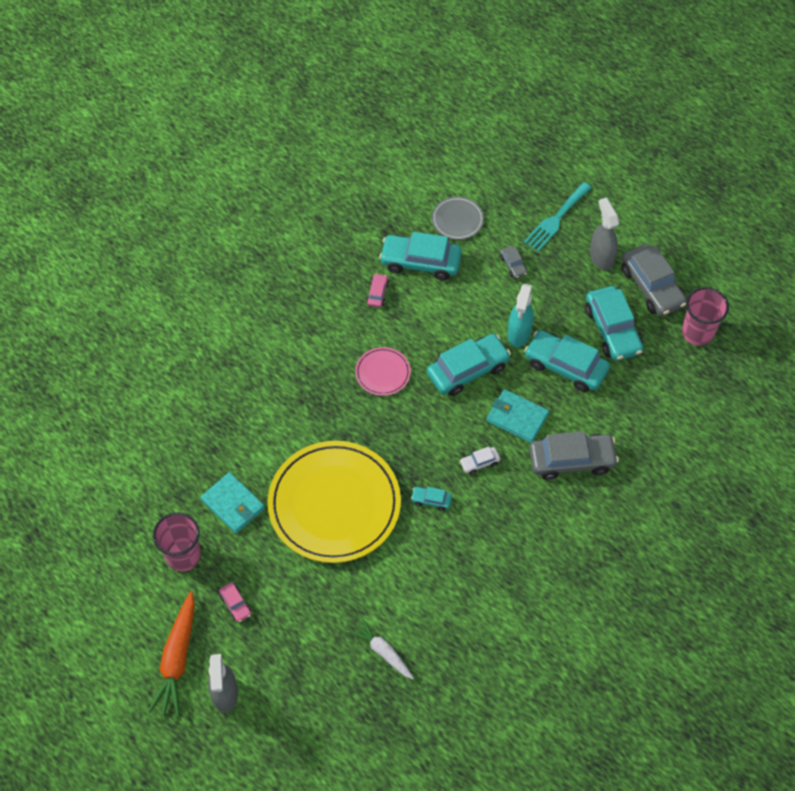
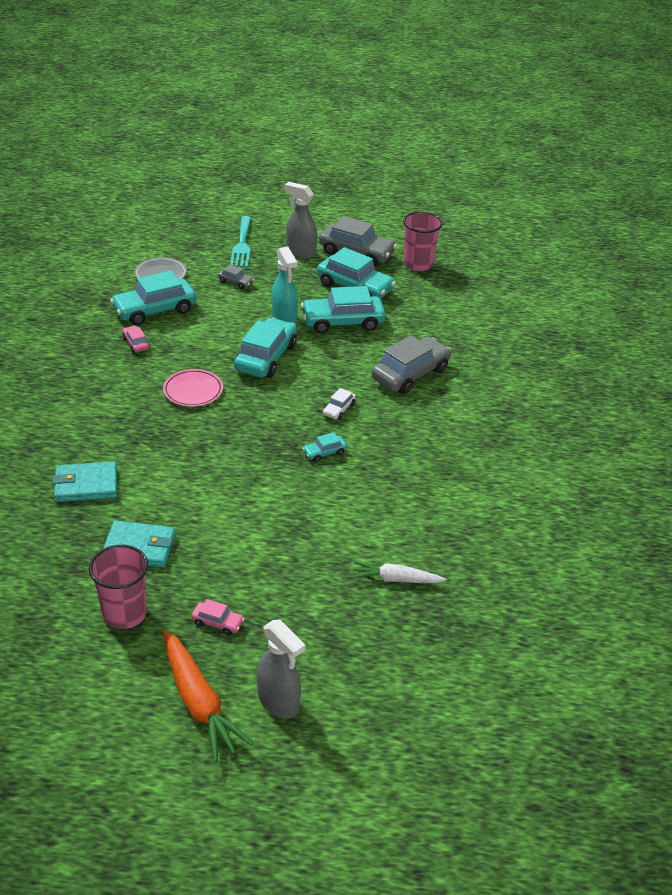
camera: 40 degrees left, 20 degrees down
yellow plate [268,441,401,563] -> none
turquoise wallet [487,389,549,443] -> turquoise wallet moved to [53,461,117,502]

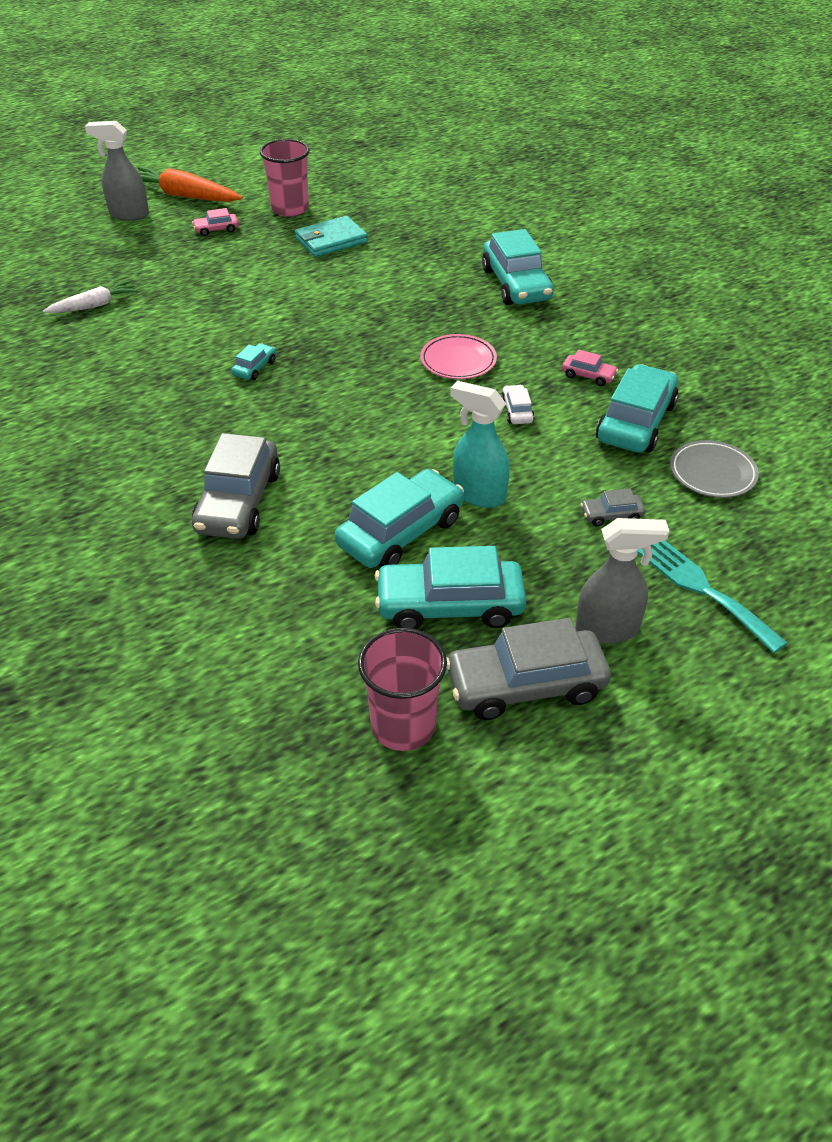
camera: 145 degrees right, 5 degrees up
turquoise wallet [53,461,117,502] -> none
turquoise car [234,317,297,378] -> turquoise car moved to [482,229,554,305]
white car [323,388,356,420] -> white car moved to [501,385,535,424]

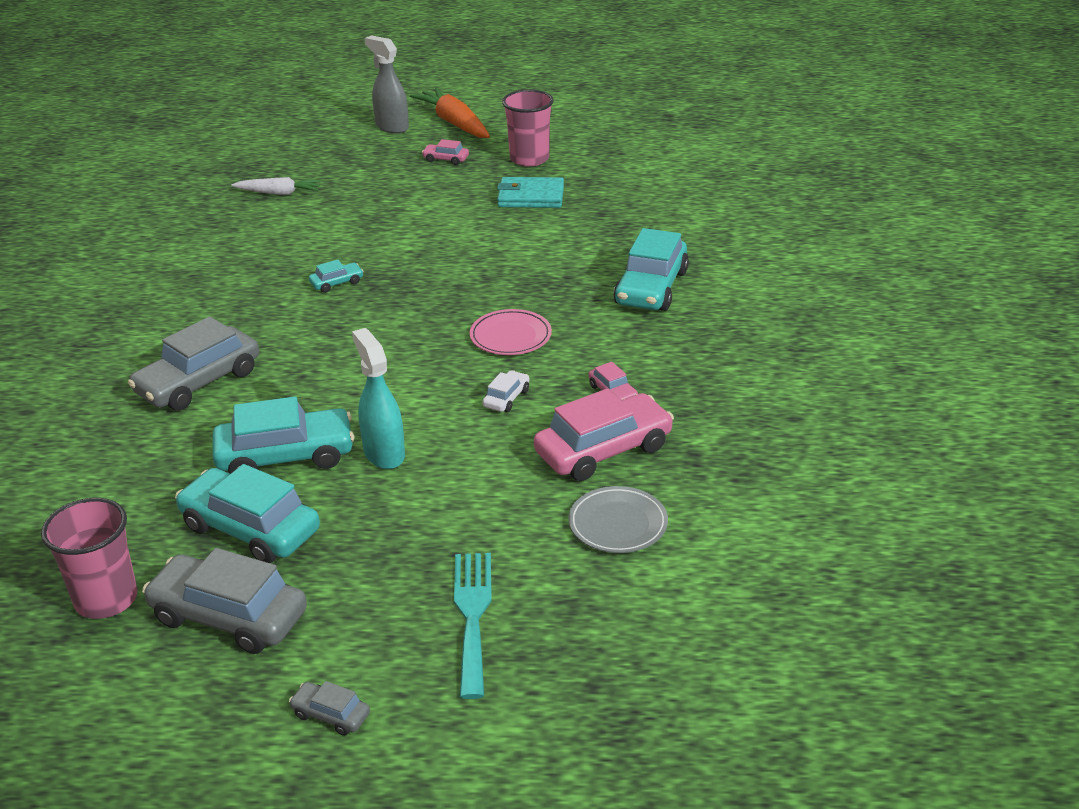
camera: 35 degrees right, 10 degrees down
grey spray bottle [576,518,669,644] -> none
grey car [580,489,645,526] -> grey car moved to [289,681,370,736]
turquoise car [596,364,679,453] -> pink car [534,389,674,481]

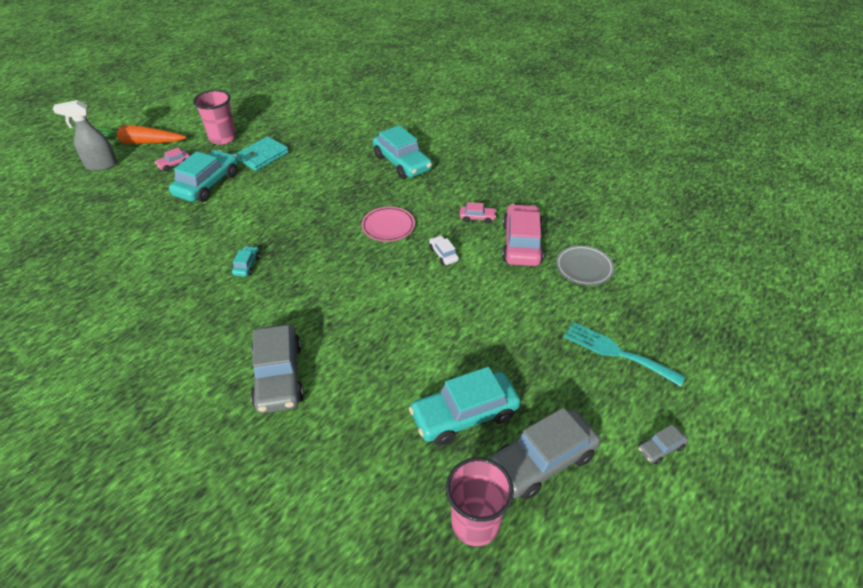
camera: 55 degrees left, 10 degrees up
turquoise car [213,396,354,474] -> turquoise car moved to [169,150,238,202]
white carrot [231,177,322,195] -> none
turquoise spray bottle [352,328,405,469] -> none

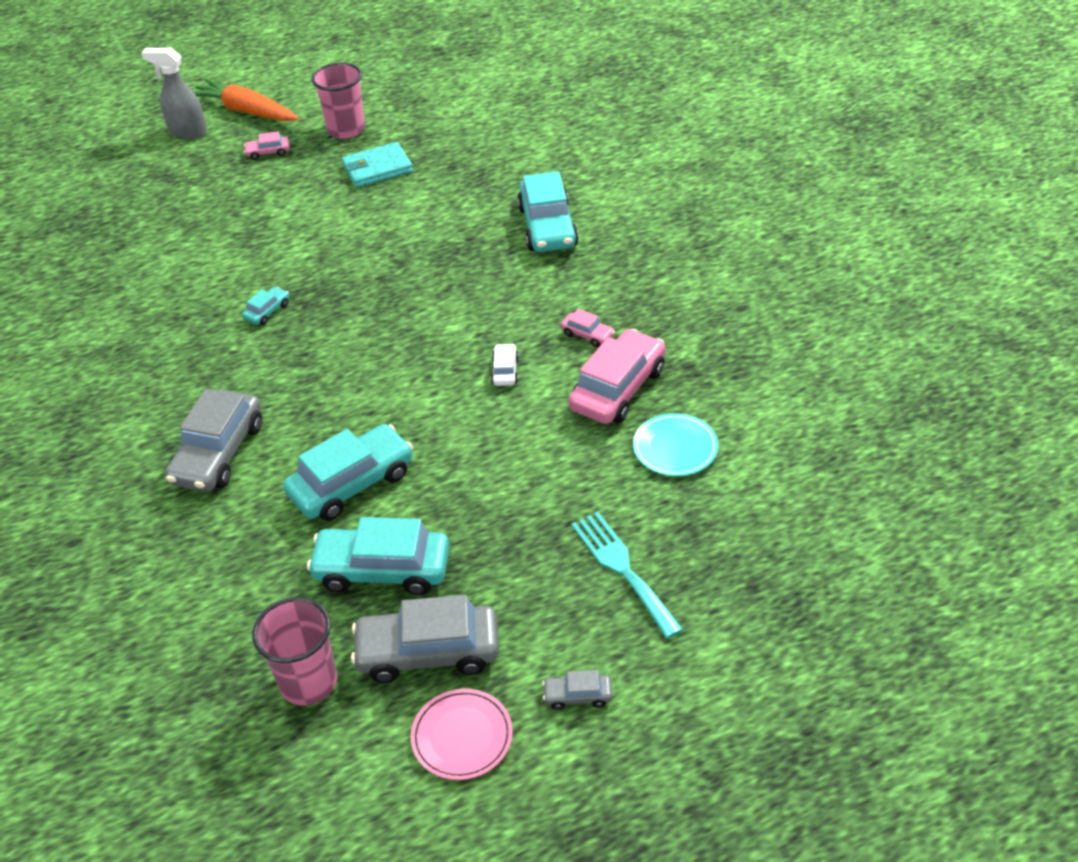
camera: 30 degrees right, 0 degrees up
turquoise car [169,150,238,202] -> turquoise car moved to [283,424,413,521]
pink plate [361,207,415,242] -> pink plate moved to [411,689,513,780]
grey plate [556,245,614,286] -> turquoise plate [633,413,719,476]

